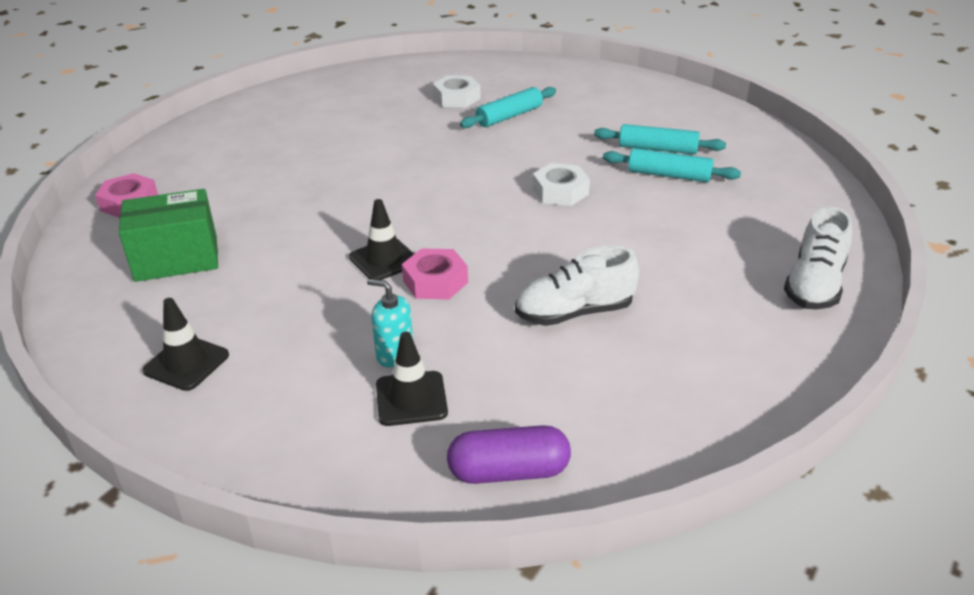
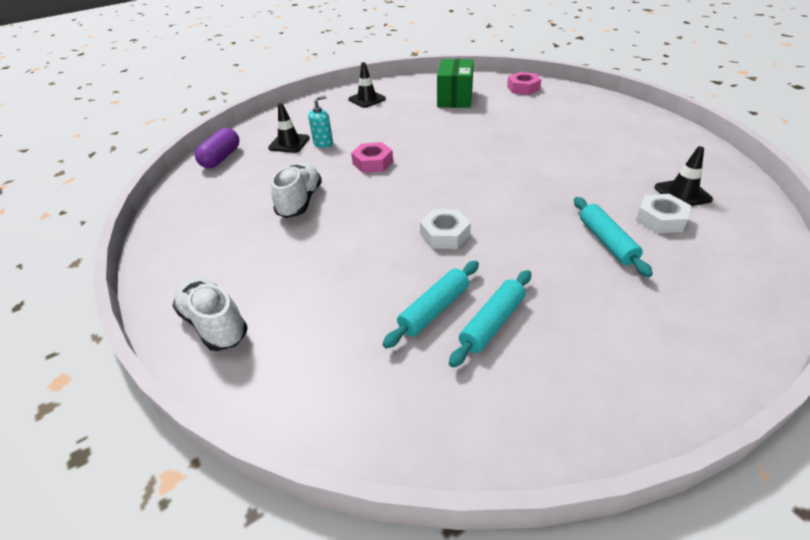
camera: 115 degrees right, 5 degrees up
black traffic cone [349,199,414,280] -> black traffic cone moved to [654,146,713,206]

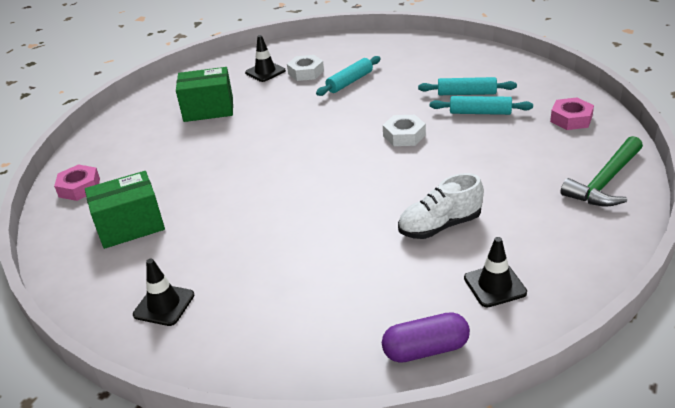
camera: 120 degrees left, 5 degrees down
white shoe [172,277,248,351] -> green hammer [561,136,643,207]
black traffic cone [268,103,310,153] -> black traffic cone moved to [464,237,527,307]
turquoise soap dispenser [308,95,333,148] -> none
pink nut [351,142,393,173] -> pink nut moved to [550,97,594,130]
none -> green box [176,67,233,122]

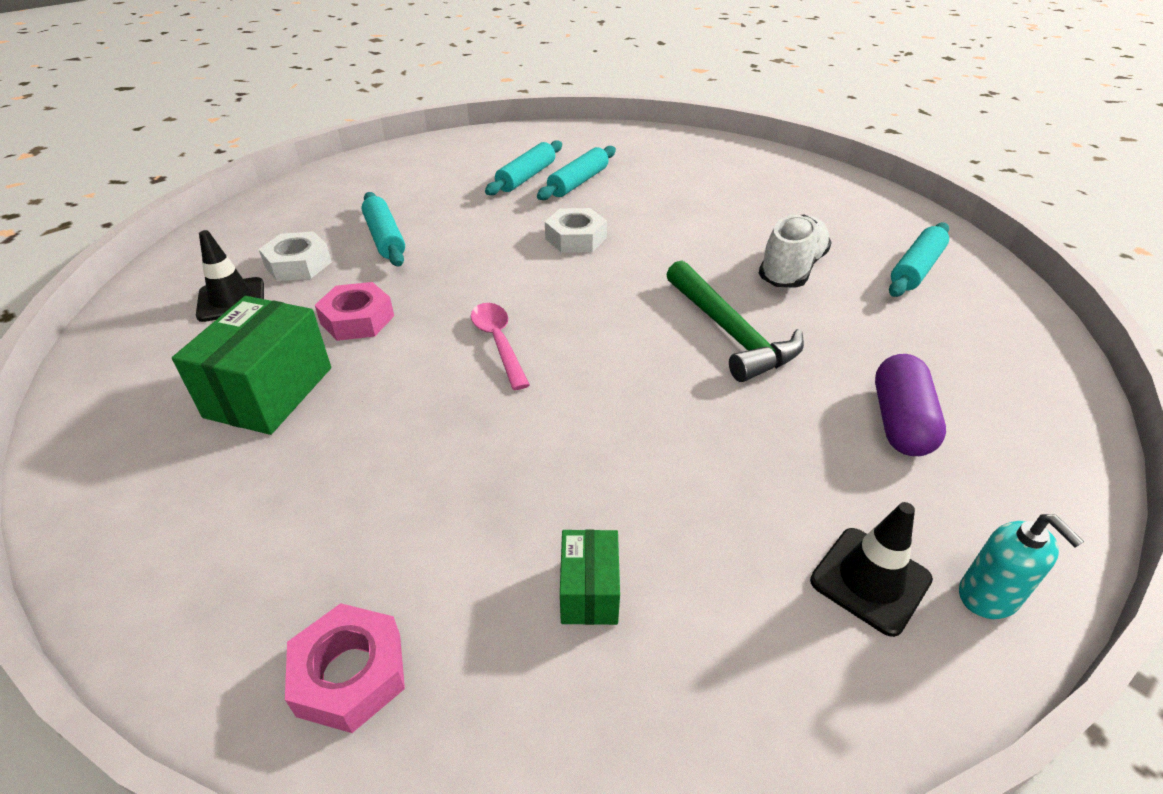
camera: 70 degrees left, 5 degrees up
green box [85,171,165,249] -> green box [560,529,620,625], size x0.53
purple capsule [382,312,470,363] -> purple capsule moved to [875,354,946,456]
white shoe [398,173,484,239] -> white shoe turned 150 degrees counterclockwise [759,215,832,288]
black traffic cone [464,237,527,307] -> turquoise rolling pin [889,222,949,297]
pink nut [550,97,594,130] -> pink nut moved to [315,282,394,341]
green hammer [561,136,643,207] -> green hammer moved to [666,260,804,382]
none -> pink spoon [471,303,530,390]
none -> turquoise soap dispenser [959,514,1084,619]

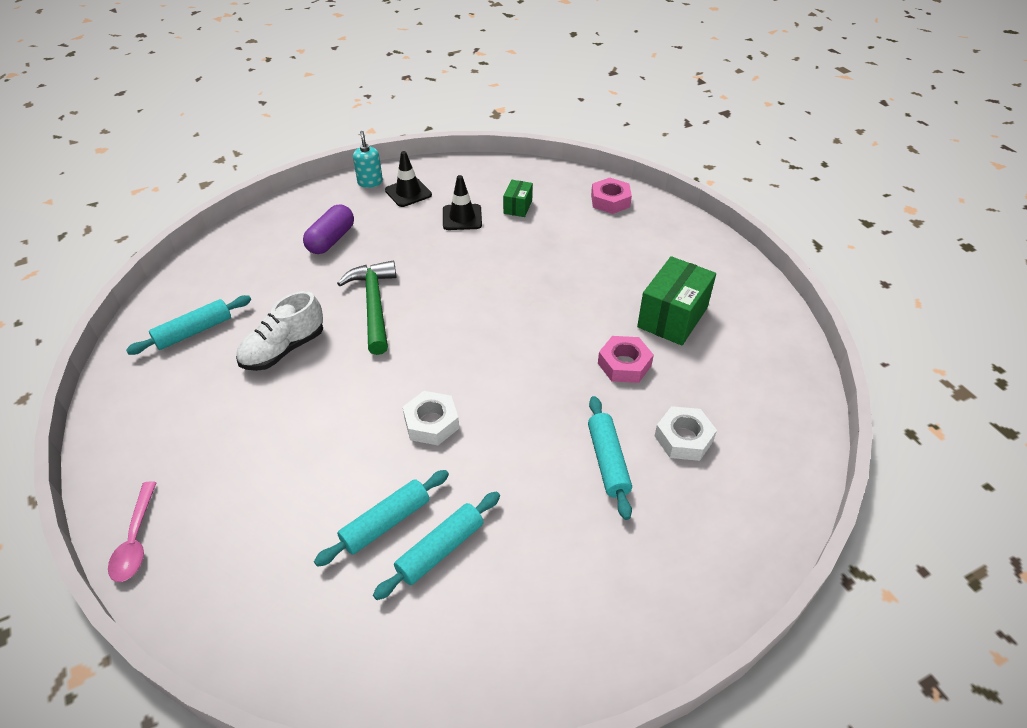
camera: 165 degrees left, 5 degrees up
black traffic cone [196,230,264,322] -> black traffic cone moved to [443,175,482,230]
pink spoon [471,303,530,390] -> pink spoon moved to [108,481,157,582]

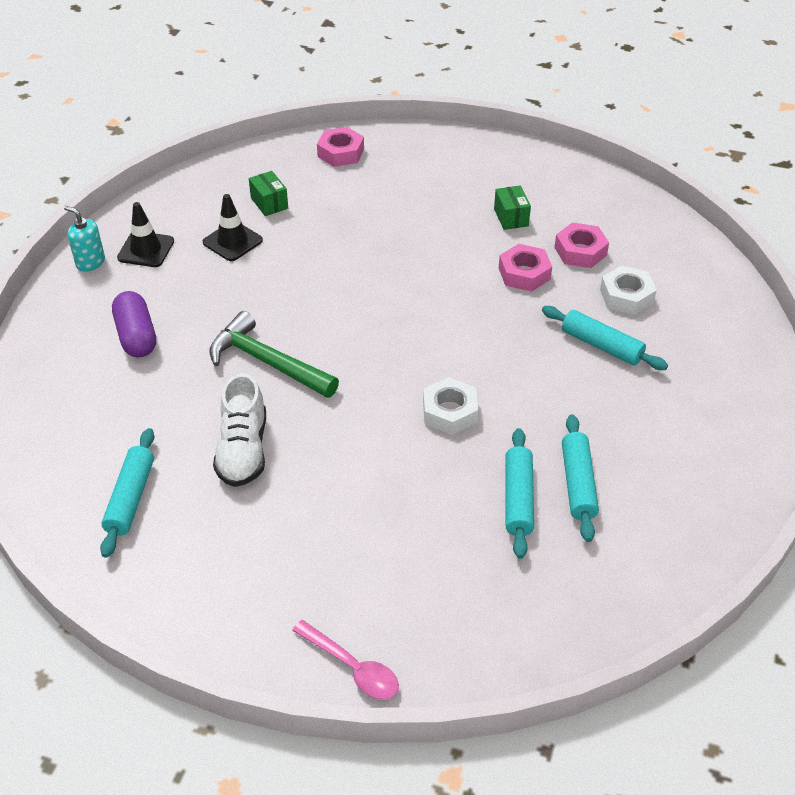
camera: 45 degrees left, 0 degrees up
green box [637,256,716,346] -> green box [494,185,531,230], size x0.53
none -> pink nut [554,222,609,268]

